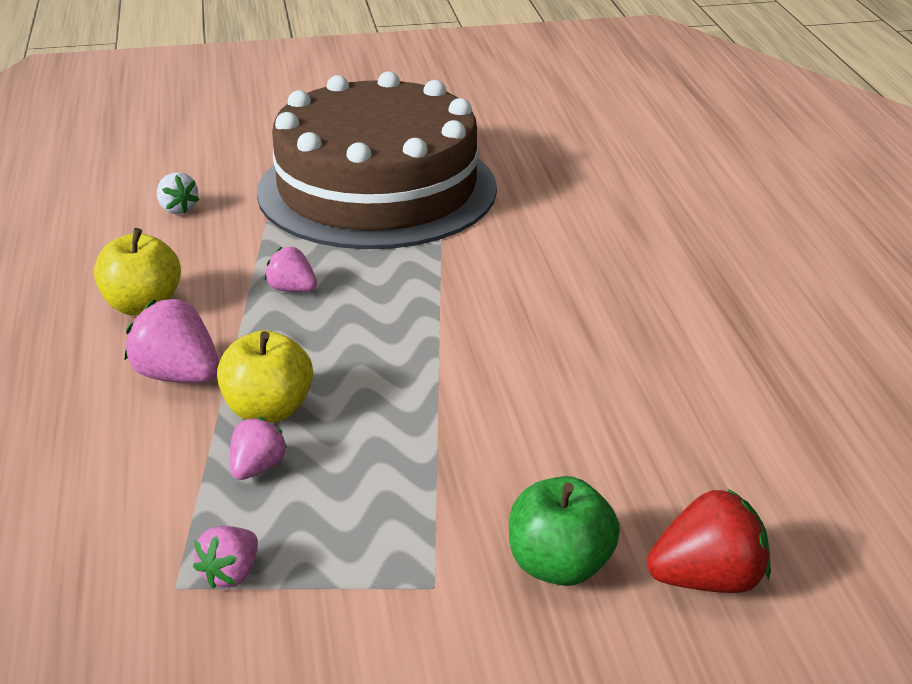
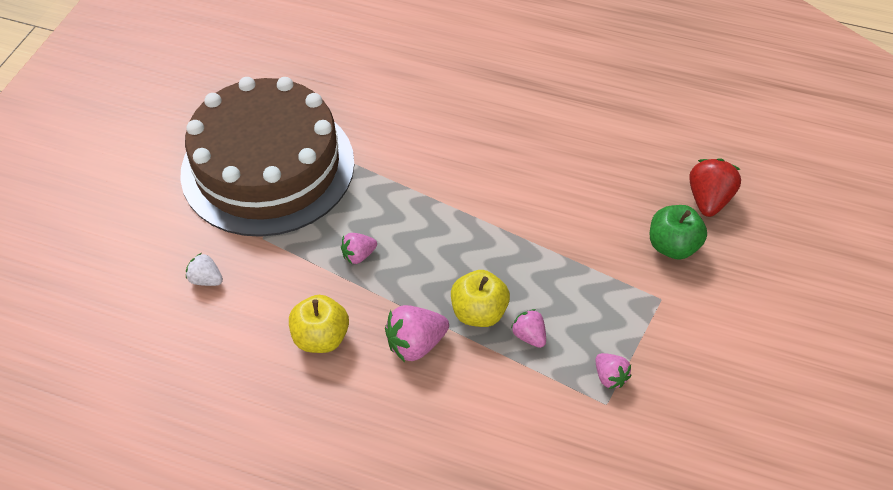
camera: 60 degrees left, 20 degrees up
white strawberry [157,172,199,214] -> white strawberry turned 150 degrees counterclockwise [186,253,223,286]

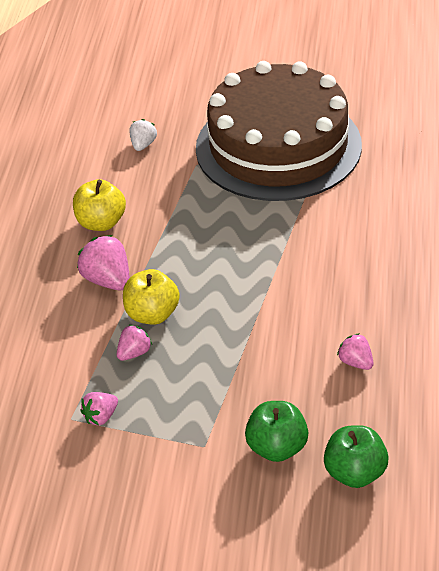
camera: 80 degrees right, 10 degrees down
pink strawberry [341,233,377,264] -> pink strawberry moved to [337,333,373,370]
red strawberry [689,158,741,217] -> green apple [324,425,389,488]

